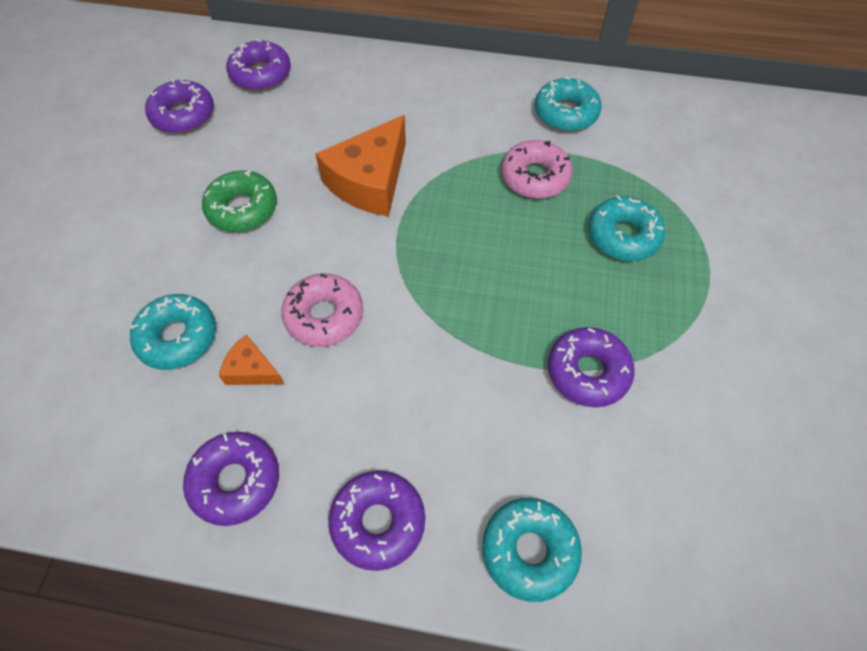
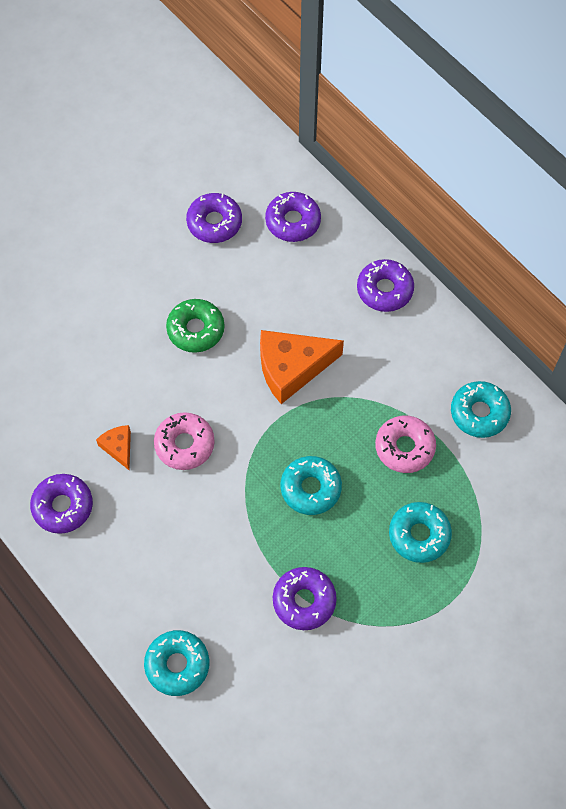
camera: 40 degrees right, 5 degrees up
turquoise donut [130,294,216,370] -> turquoise donut moved to [280,456,342,515]
purple donut [328,471,425,571] -> purple donut moved to [357,259,414,312]

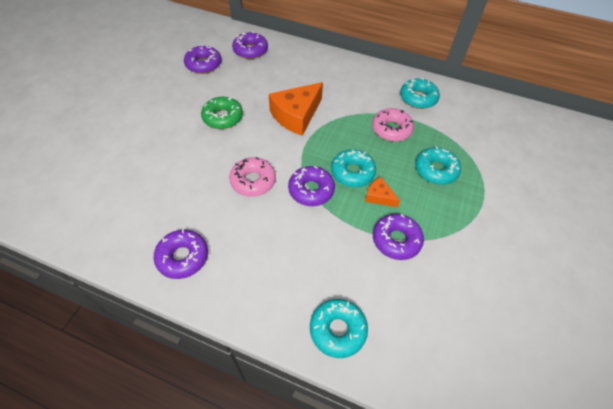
camera: 30 degrees left, 10 degrees down
orange cheese [96,425,131,470] -> orange cheese moved to [365,177,400,208]
purple donut [357,259,414,312] -> purple donut moved to [288,166,335,206]

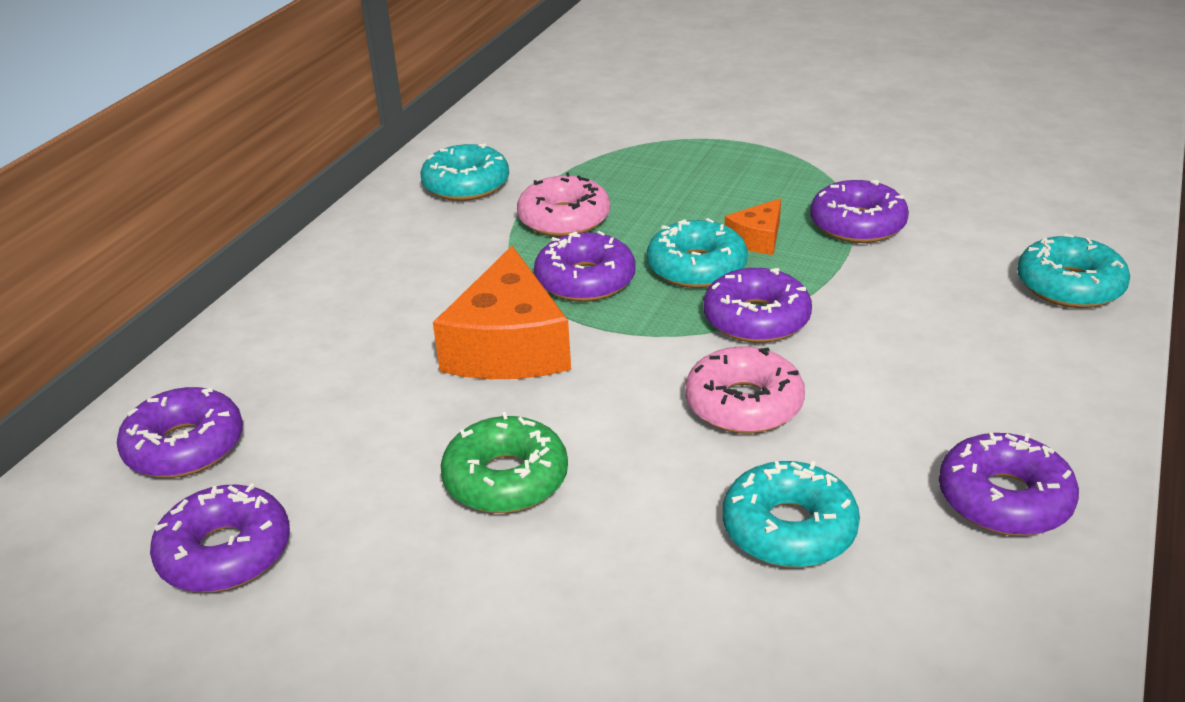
camera: 85 degrees left, 20 degrees down
orange cheese [269,82,323,136] -> orange cheese turned 45 degrees clockwise [433,246,571,379]
turquoise donut [415,146,461,185] -> turquoise donut moved to [723,461,860,568]
none -> purple donut [534,231,636,302]

